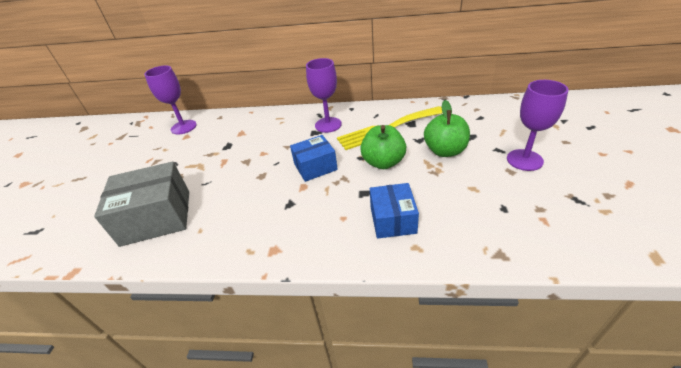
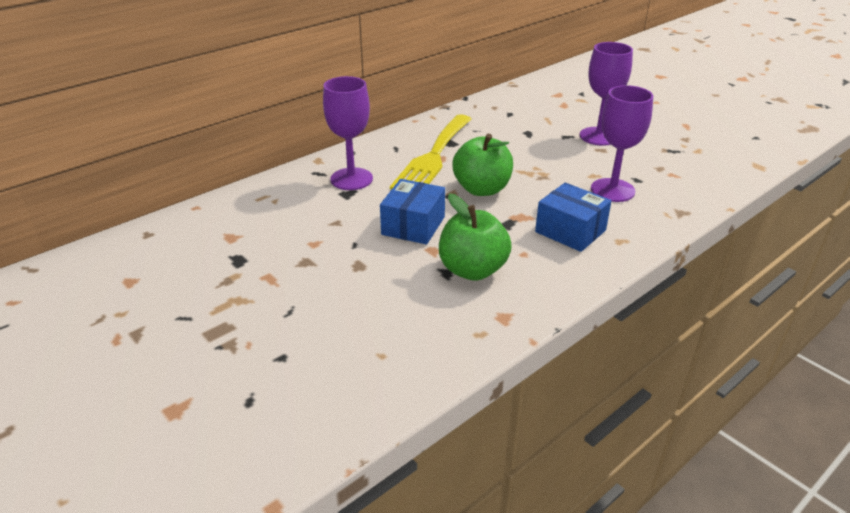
camera: 50 degrees left, 5 degrees down
grey box [94,162,189,247] -> none
purple goblet [144,66,197,134] -> purple goblet moved to [591,85,653,202]
green apple [424,100,470,157] -> green apple moved to [439,193,512,281]

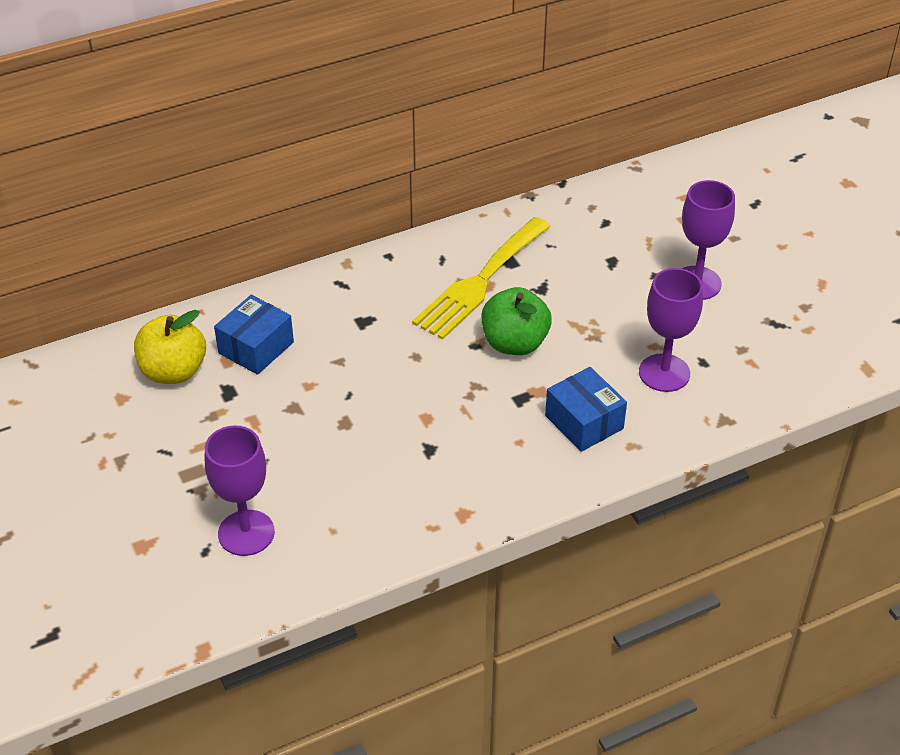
camera: 15 degrees right, 10 degrees up
purple goblet [323,76,373,190] -> purple goblet moved to [205,425,275,556]
blue box [380,179,445,245] -> blue box moved to [214,295,294,375]
green apple [439,193,512,281] -> none
none -> yellow apple [134,310,206,384]

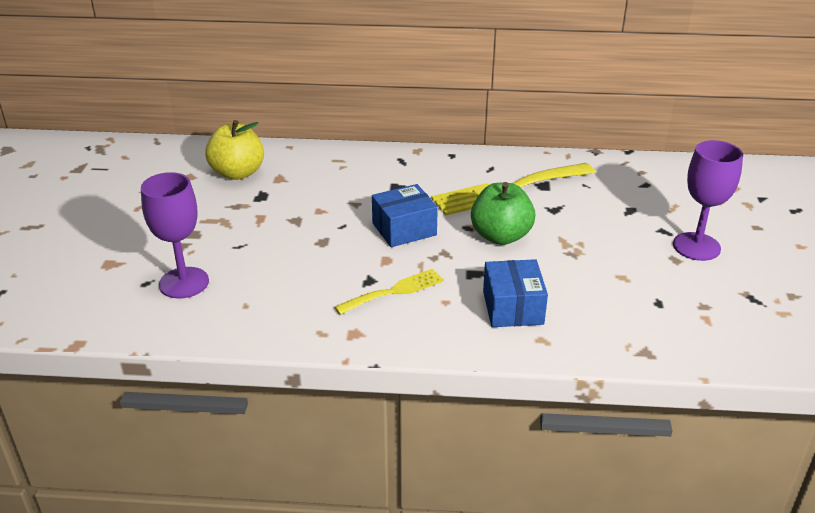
camera: 30 degrees right, 10 degrees down
blue box [214,295,294,375] -> blue box moved to [372,184,438,247]
purple goblet [639,268,703,392] -> none
none -> yellow fork [334,268,444,315]

